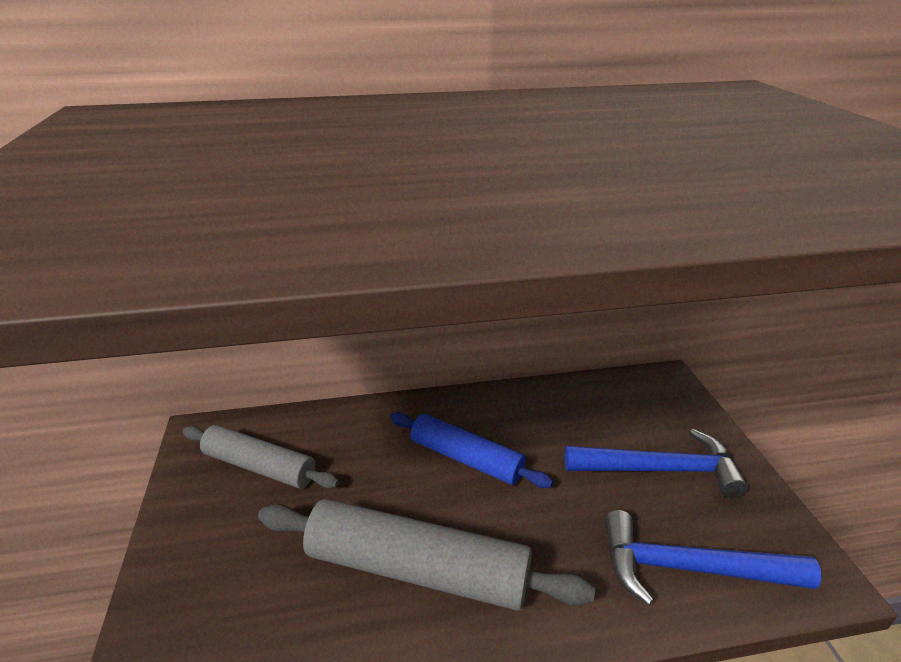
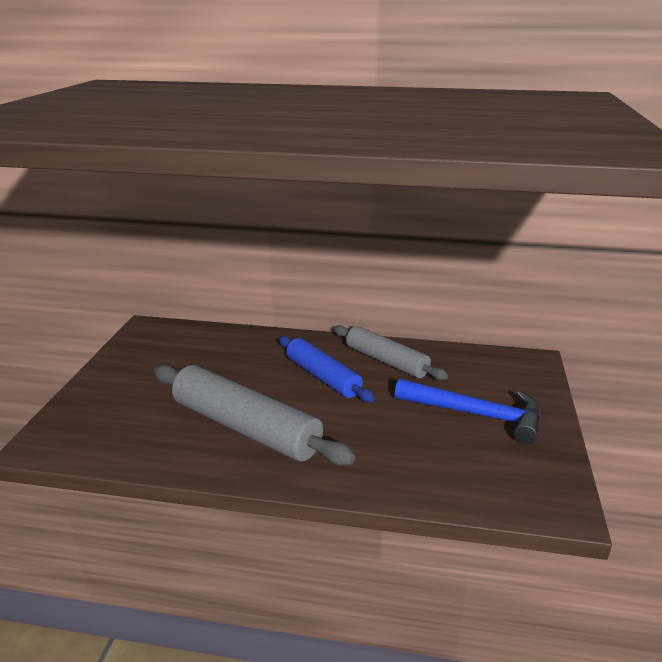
camera: 20 degrees right, 5 degrees down
grey rolling pin [183,425,339,488] -> grey rolling pin moved to [333,325,448,380]
blue hammer [604,510,821,606] -> none

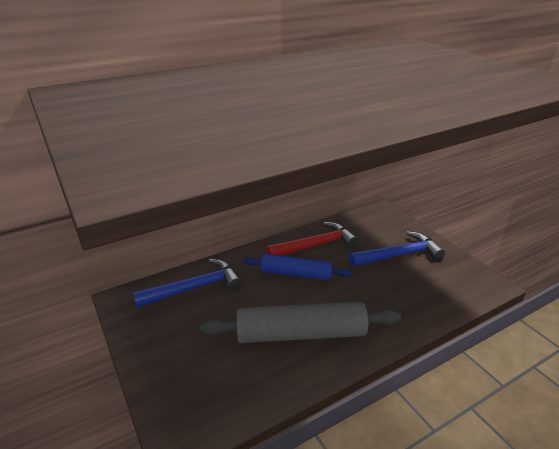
camera: 40 degrees left, 5 degrees up
grey rolling pin [333,325,448,380] -> red hammer [266,222,358,256]
none -> blue hammer [133,259,242,308]

